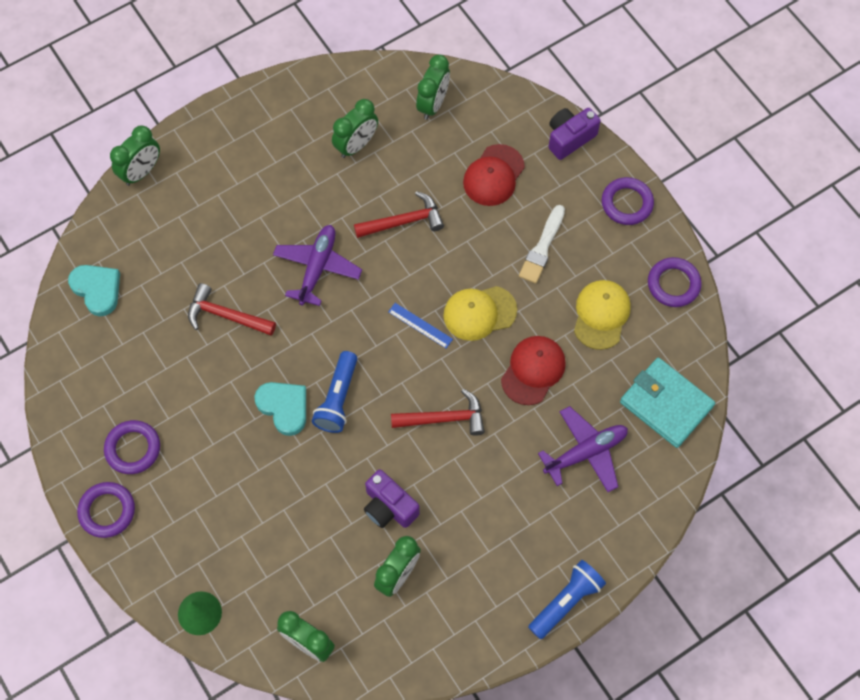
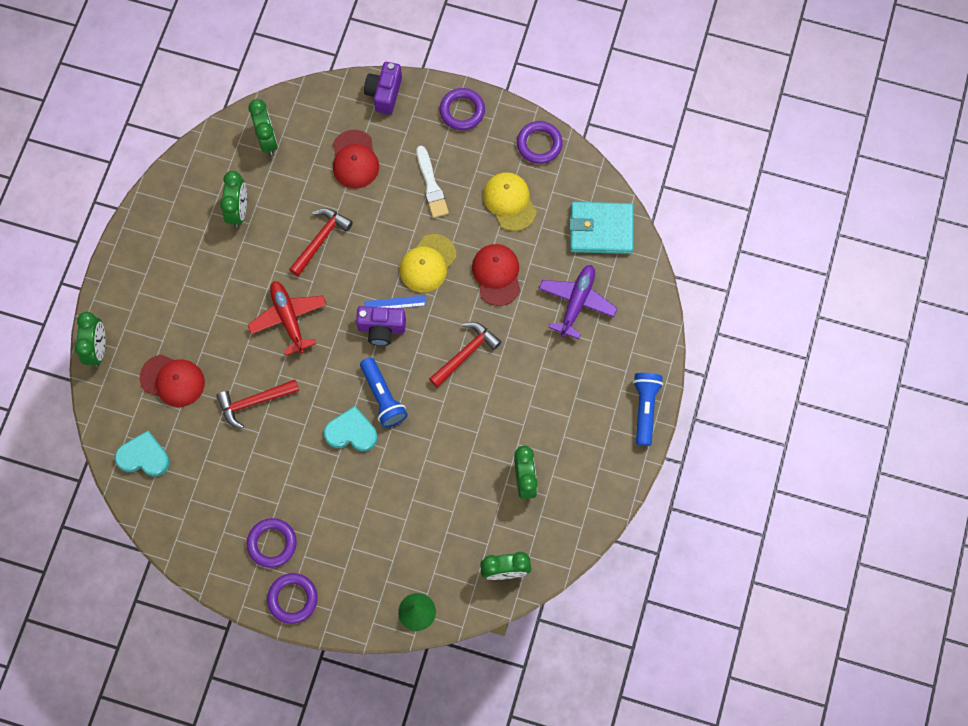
camera: 40 degrees left, 5 degrees up
purple plane [273,225,362,306] -> red plane [248,281,327,356]
purple camera [364,469,420,528] -> purple camera moved to [356,306,406,346]
none -> red cap [140,354,205,407]

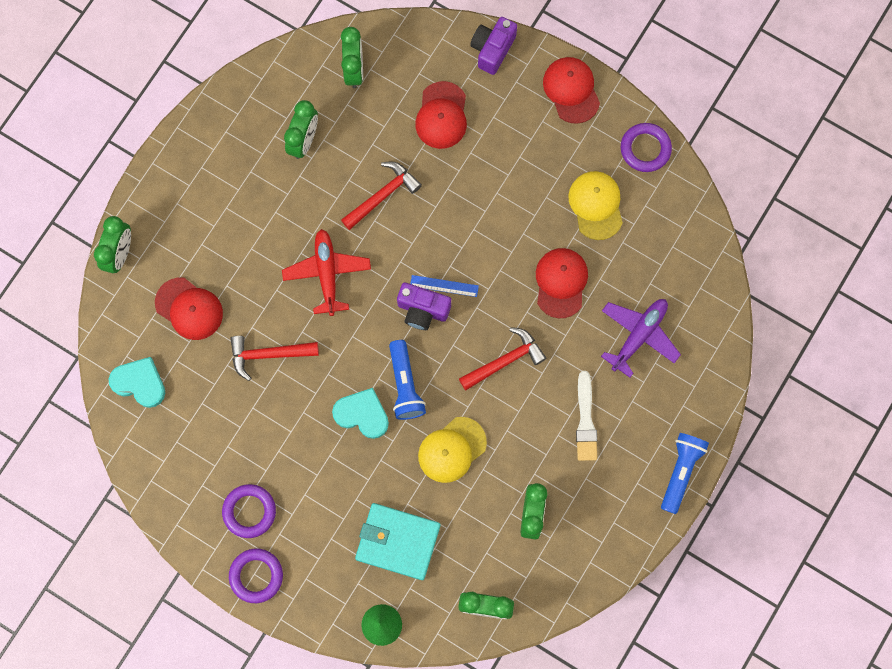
camera: 15 degrees right, 5 degrees up
yellow cap [400,234,456,292] -> yellow cap moved to [418,417,487,483]
white brush [416,146,449,218] -> white brush moved to [576,371,597,461]
purple ring [440,88,485,130] -> red cap [543,57,600,124]
turquoise wallet [569,202,633,254] -> turquoise wallet moved to [355,503,440,580]

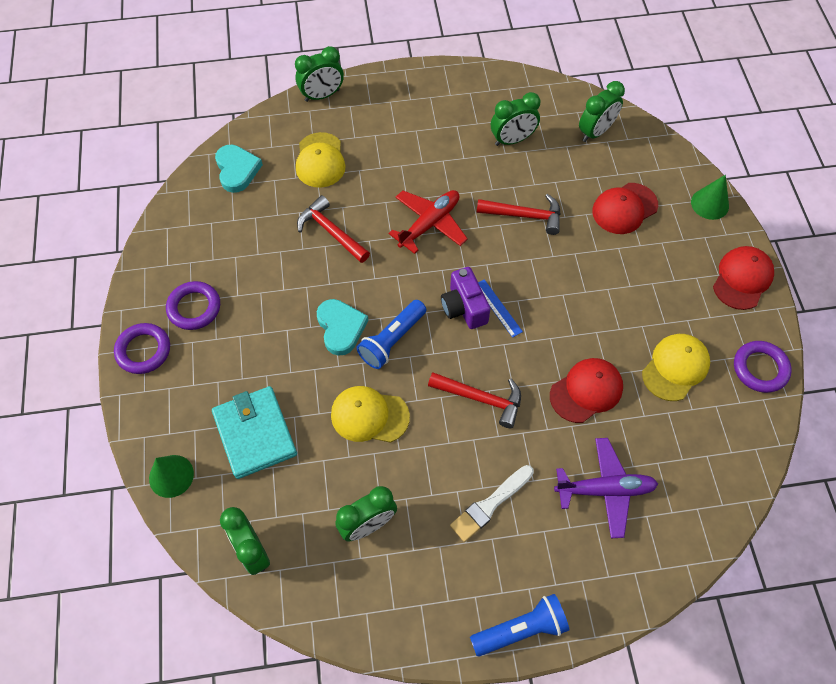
camera: 50 degrees right, 15 degrees down
red cap [155,278,223,340] -> yellow cap [296,132,346,188]
purple camera [470,17,517,75] -> green cone [691,175,729,220]

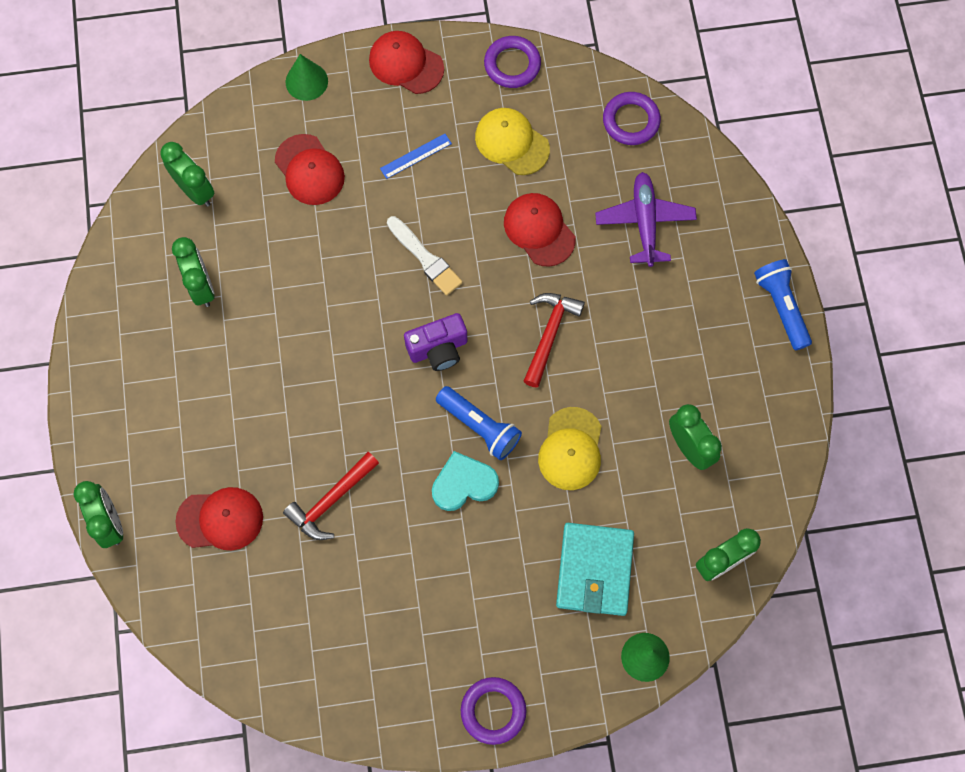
camera: 90 degrees left, 10 degrees up
purple ring [166,281,220,330] -> purple ring moved to [603,92,661,145]
turquoise wallet [212,386,297,479] -> turquoise wallet turned 60 degrees counterclockwise [556,523,634,616]
turquoise heart [215,145,263,193] -> none
yellow cap [296,132,346,188] -> red cap [175,487,263,550]
red plane [389,190,468,254] -> none
white brush [450,465,534,542] -> white brush moved to [387,216,463,296]
red hammer [477,194,561,235] -> none
blue ruler [478,279,523,338] -> blue ruler moved to [380,134,452,179]

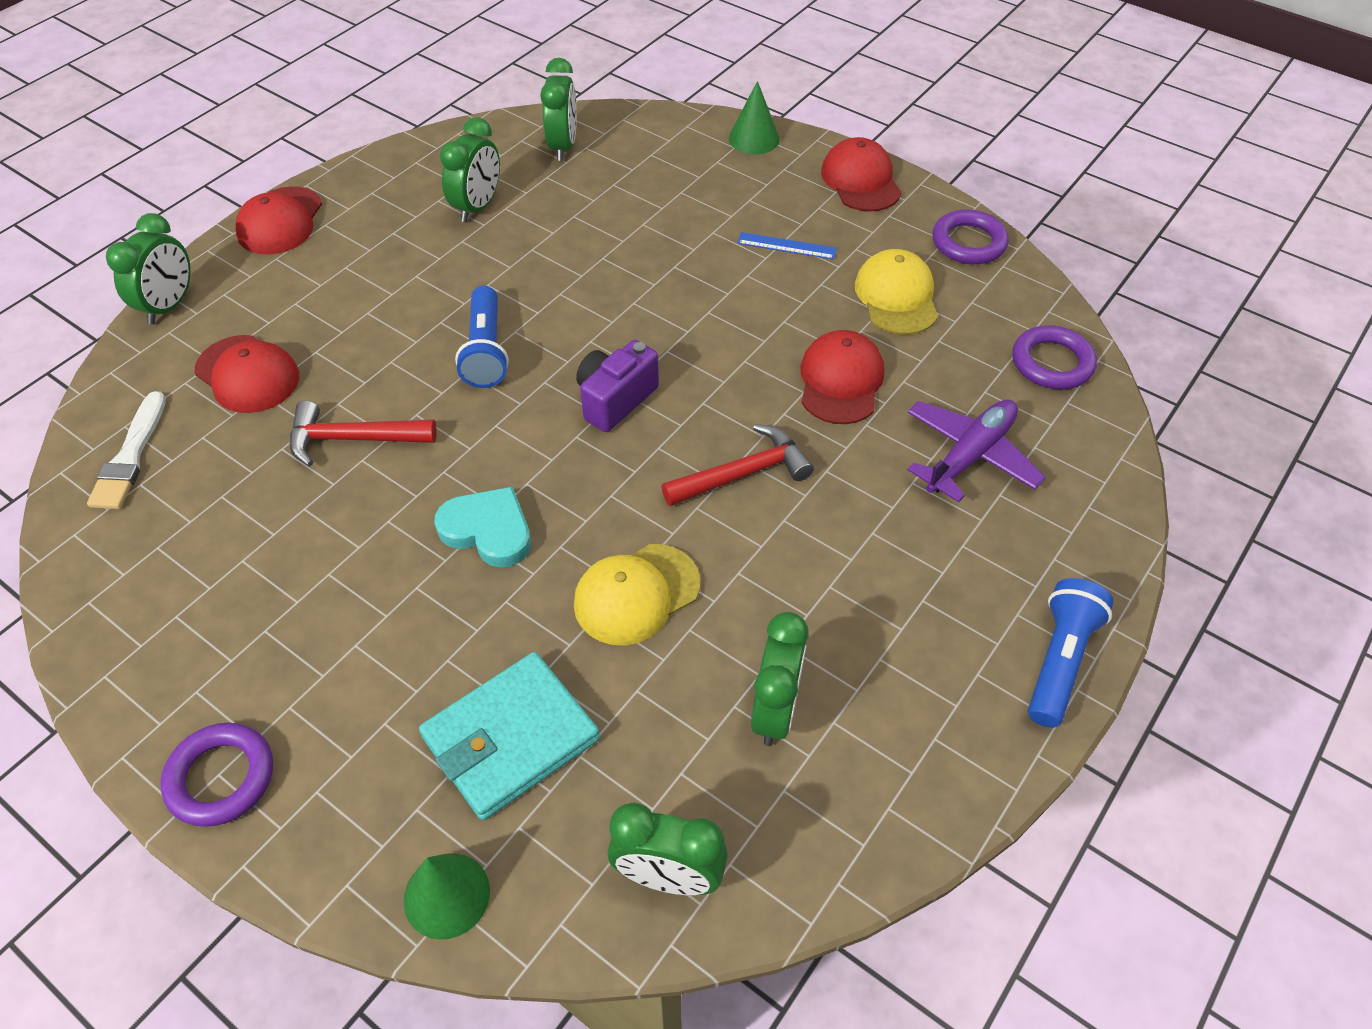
camera: 45 degrees right, 20 degrees down
red cap [275,134,345,205] -> red cap moved to [235,186,322,255]
white brush [387,216,463,296] -> white brush moved to [87,391,166,509]
purple camera [404,313,468,371] -> purple camera turned 105 degrees clockwise [576,340,659,432]
blue flashlight [436,386,522,460] -> blue flashlight moved to [455,286,509,388]

